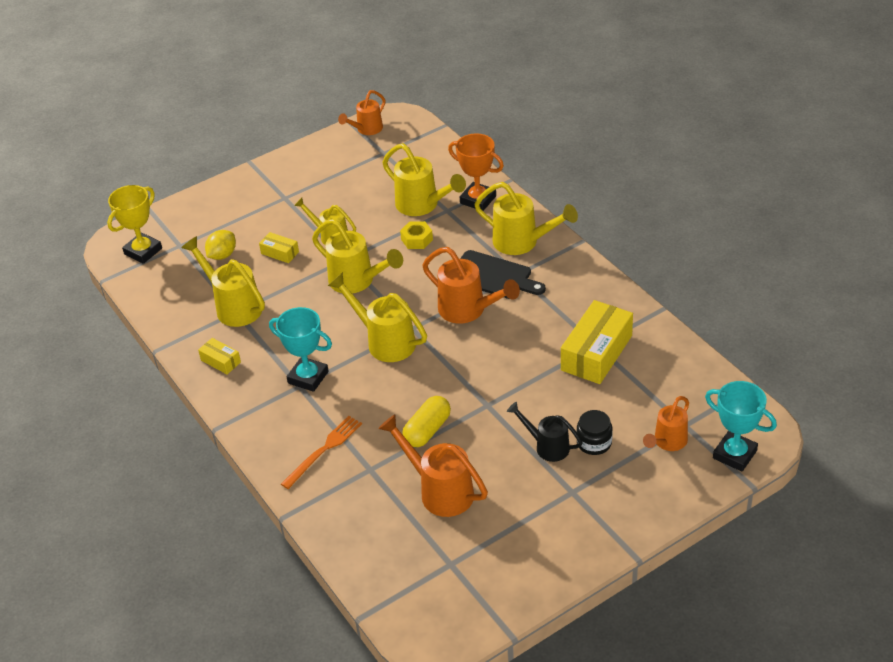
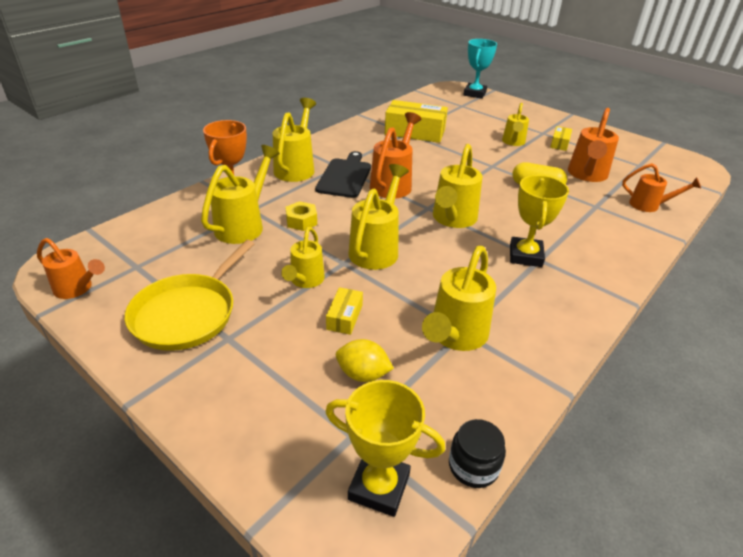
camera: 110 degrees left, 5 degrees down
yellow box [198,338,241,374] -> yellow box moved to [550,126,572,151]
turquoise trophy [269,307,332,392] -> yellow trophy [510,175,569,267]
orange fork [281,416,362,489] -> none
black watering can [507,402,583,462] -> yellow watering can [502,103,529,146]
black jar [577,410,613,455] -> black jar moved to [449,419,506,488]
orange watering can [643,396,689,451] -> orange watering can moved to [622,163,701,212]
none -> yellow pan [125,240,254,351]

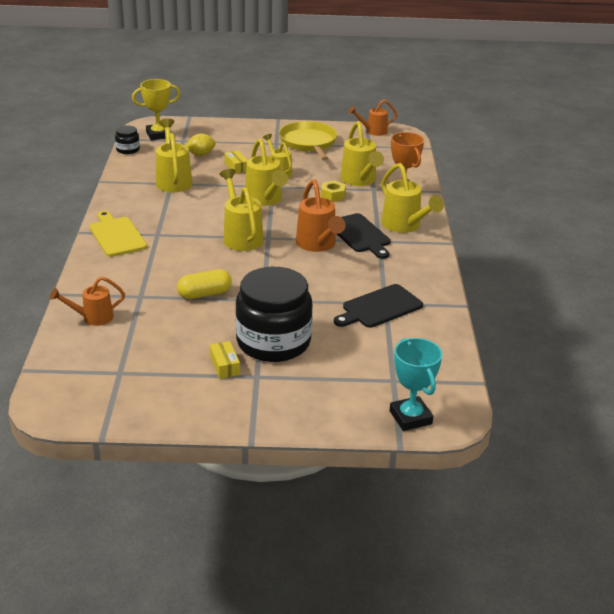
camera: 140 degrees right, 5 degrees down
yellow box [385,100,448,143] -> black cutting board [334,284,423,328]
yellow watering can [502,103,529,146] -> black jar [235,267,313,362]
yellow trophy [510,175,569,267] -> none
orange watering can [568,108,619,182] -> none
none -> yellow cutting board [90,211,147,257]

